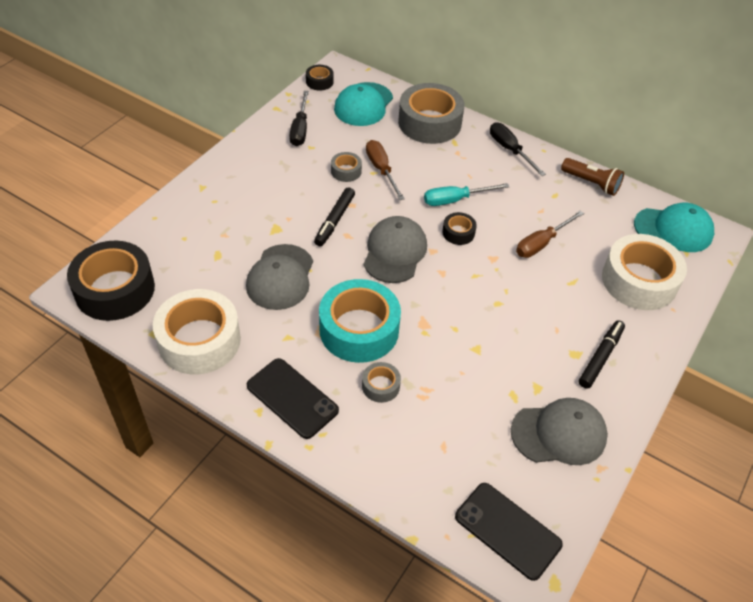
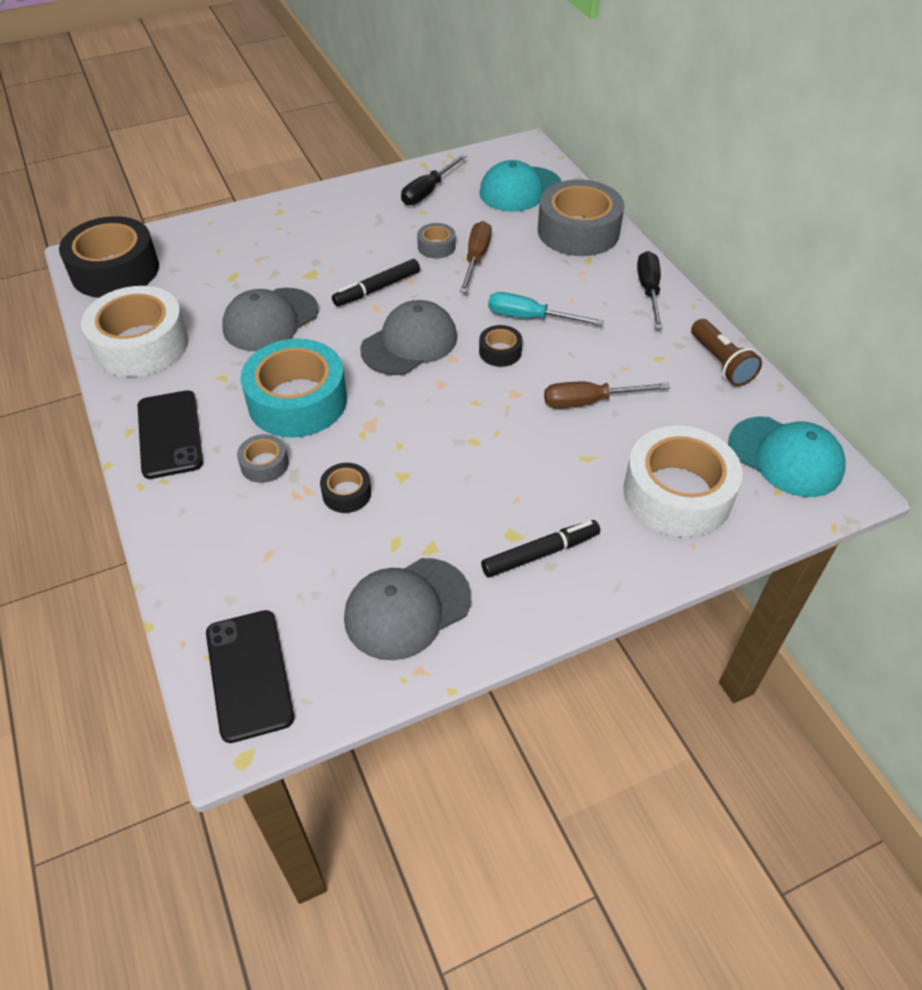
camera: 35 degrees right, 0 degrees up
black tape [306,65,334,91] -> black tape moved to [320,463,371,513]
grey cap [511,398,608,465] -> grey cap turned 120 degrees clockwise [344,558,471,660]

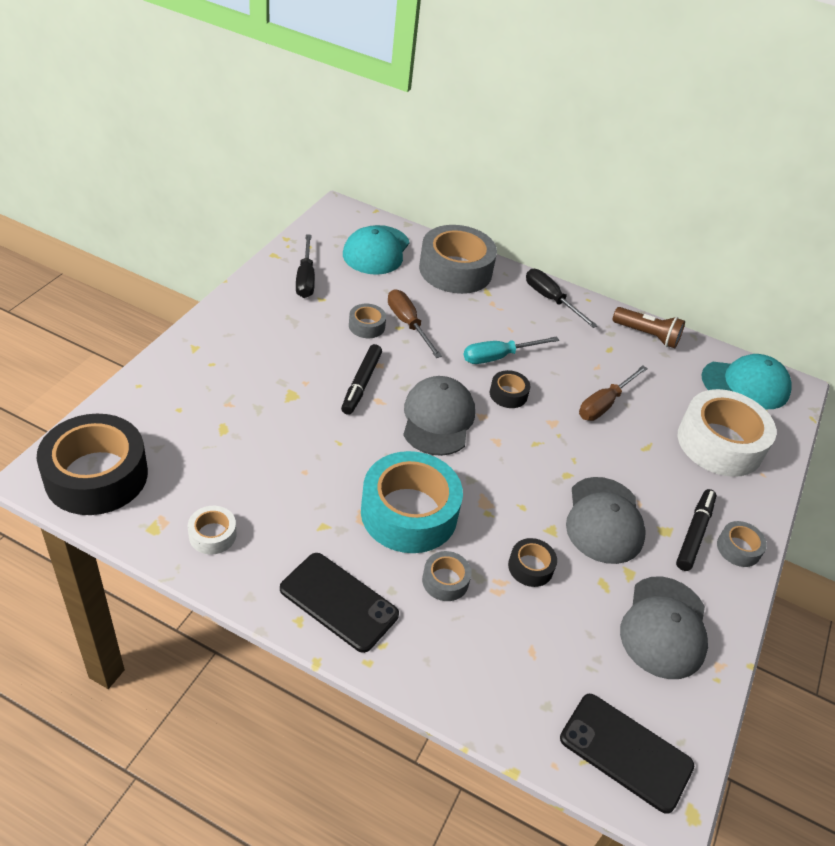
camera: 45 degrees left, 5 degrees down
white tape [81,286,189,377] -> white tape [188,506,236,555], size x0.45
grey cap [222,288,318,351] -> grey cap moved to [566,477,646,564]
none -> grey tape [717,521,767,567]

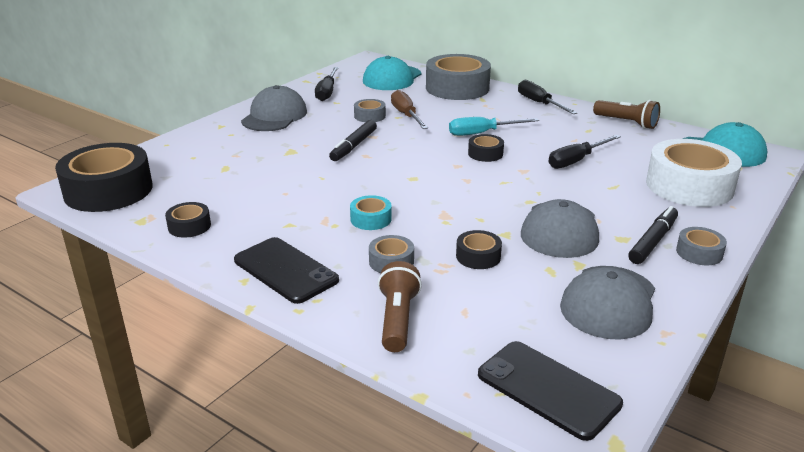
camera: 15 degrees right, 15 degrees down
white tape [188,506,236,555] -> black tape [165,202,211,238]
turquoise tape [361,451,463,553] -> turquoise tape [350,195,392,230], size x0.45
grey cap [403,376,475,456] -> grey cap moved to [241,85,307,131]
brown screwdriver [579,365,648,421] -> black screwdriver [548,135,621,169]
none -> brown flashlight [378,261,422,352]

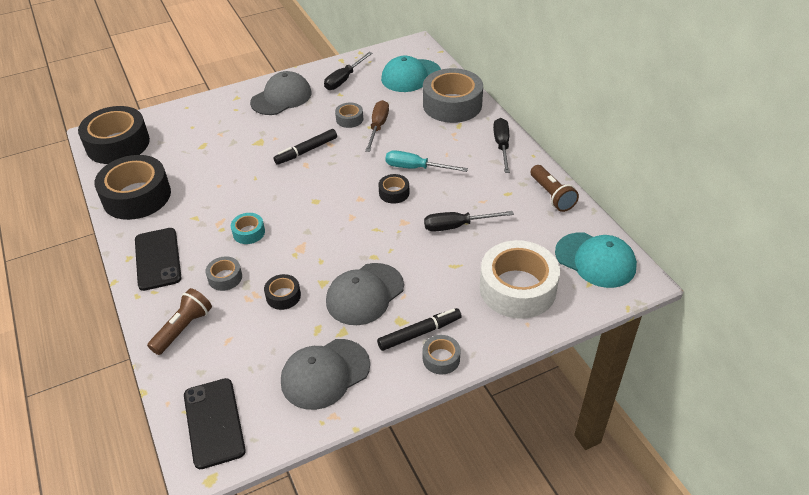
camera: 30 degrees right, 15 degrees up
black tape [165,202,211,238] -> black tape [94,155,171,220], size x2.20

